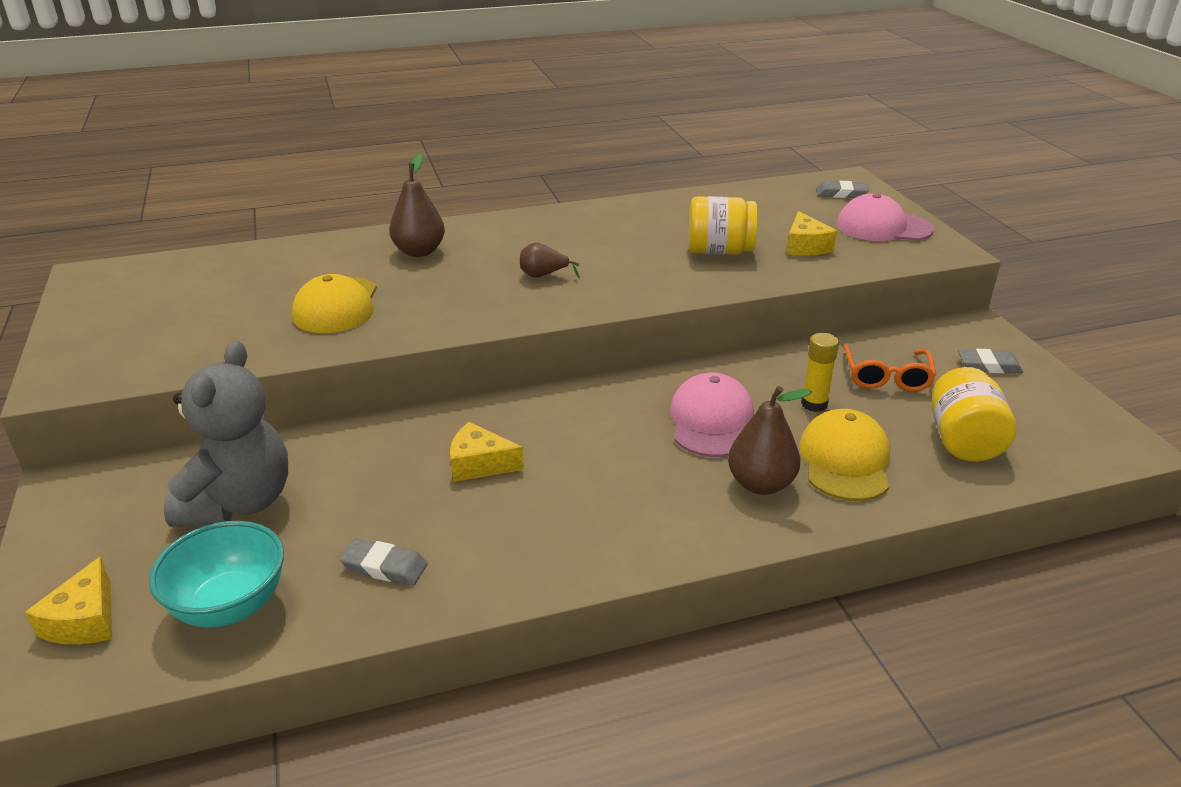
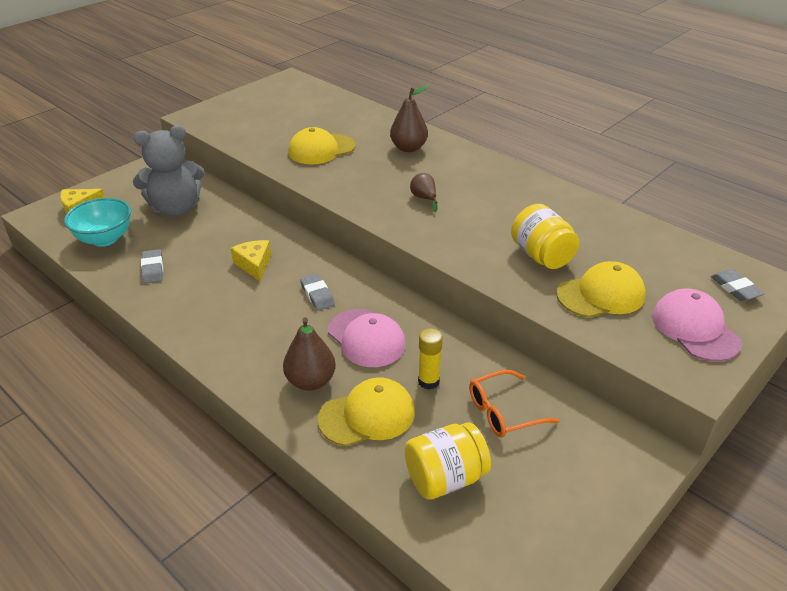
camera: 60 degrees right, 5 degrees up
pink cap [670,372,754,457] -> pink cap turned 75 degrees clockwise [328,309,406,367]
yellow cheese [786,211,837,256] -> yellow cap [557,261,646,318]
grey eraser [958,349,1023,373] -> grey eraser moved to [300,274,335,311]

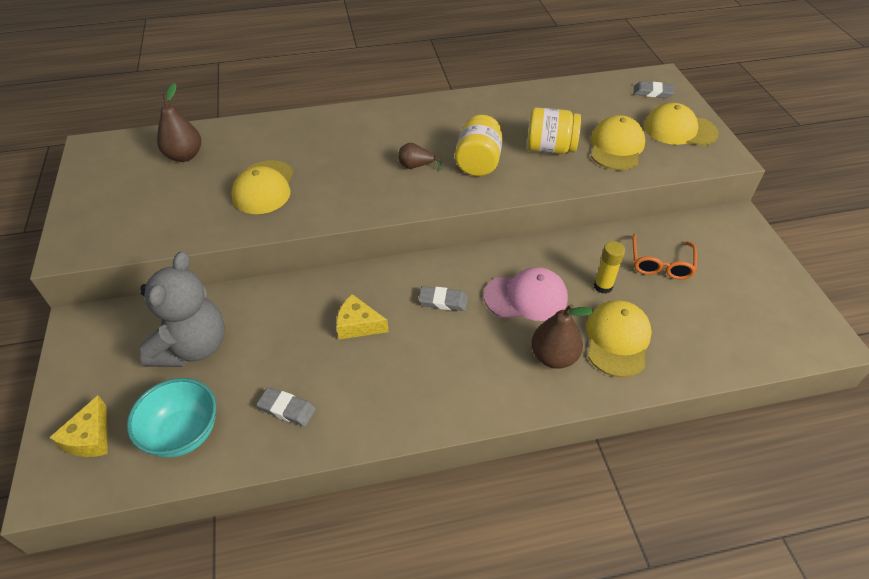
camera: 55 degrees left, 10 degrees up
brown pear [390,85,429,152] -> brown pear moved to [157,83,201,162]
yellow jar [404,422,491,500] -> yellow jar moved to [455,115,503,176]
pink cap [652,288,742,362] -> yellow cap [644,103,719,146]

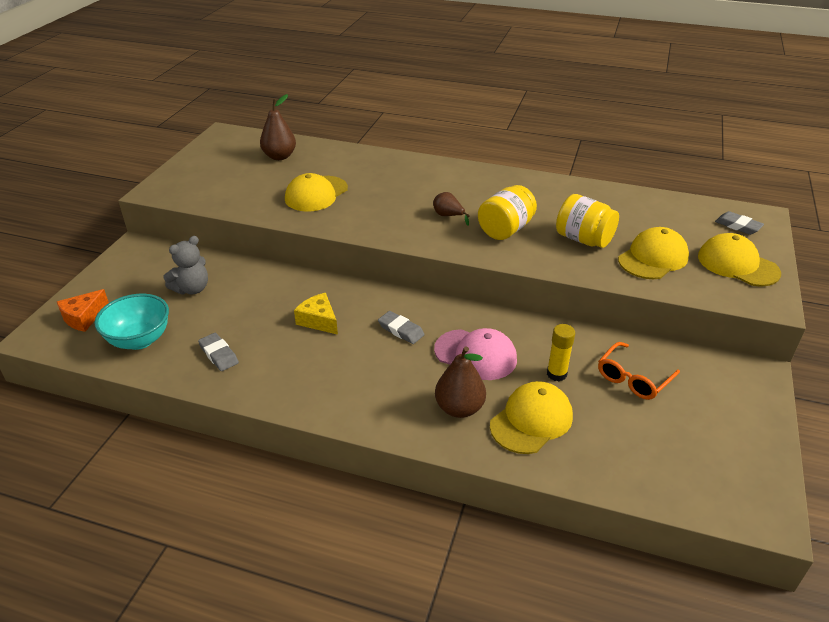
camera: 30 degrees right, 10 degrees down
yellow cheese [49,395,107,457] -> orange cheese [57,289,109,332]
grey teddy bear [140,251,225,367] -> grey teddy bear [163,236,208,294], size x0.61

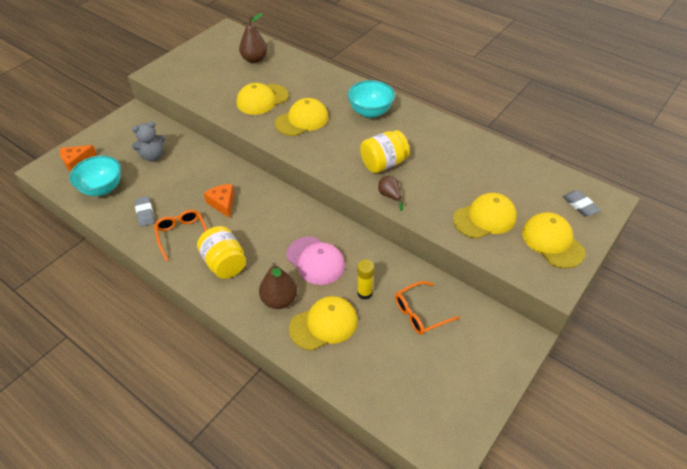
camera: 20 degrees right, 10 degrees up
yellow cheese [294,293,338,335] -> orange cheese [204,184,234,218]
grey eraser [378,311,425,344] -> none
brown pear [433,192,469,226] -> brown pear moved to [378,176,404,211]
yellow jar [556,194,619,248] -> yellow jar moved to [197,226,246,279]
none -> orange glasses [154,210,207,261]
none -> yellow cap [275,98,328,136]
none -> turquoise bowl [347,80,395,118]

